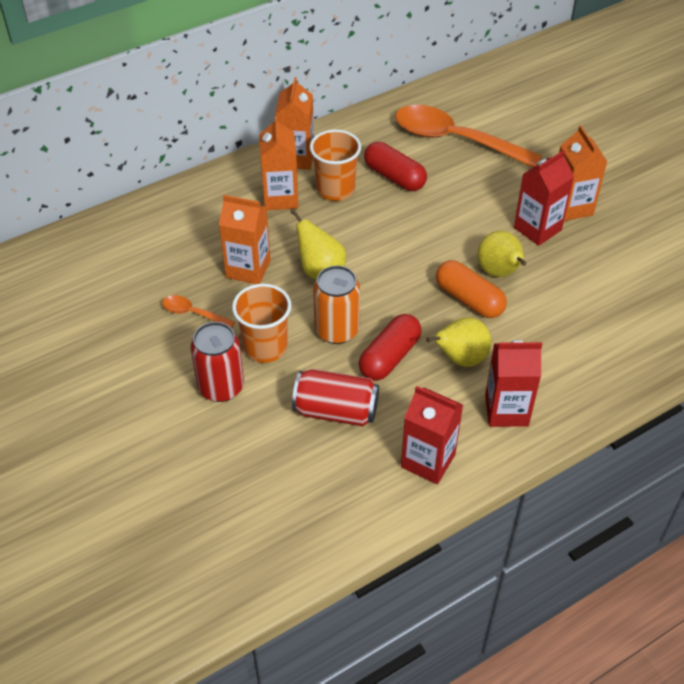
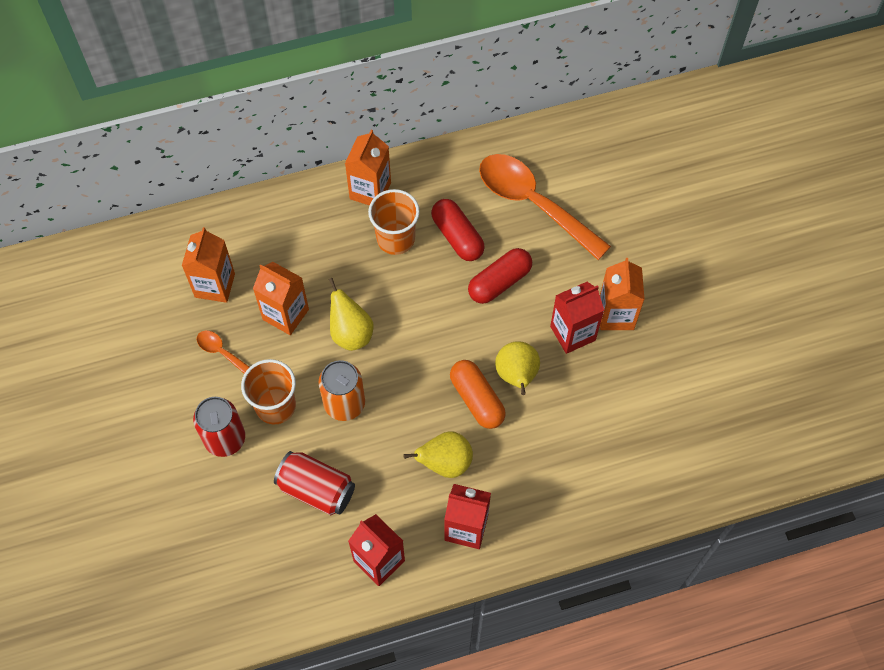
camera: 15 degrees right, 15 degrees up
orange carton [259,116,299,210] -> orange carton moved to [182,227,235,303]
red capsule [359,314,422,381] -> red capsule moved to [468,248,532,304]

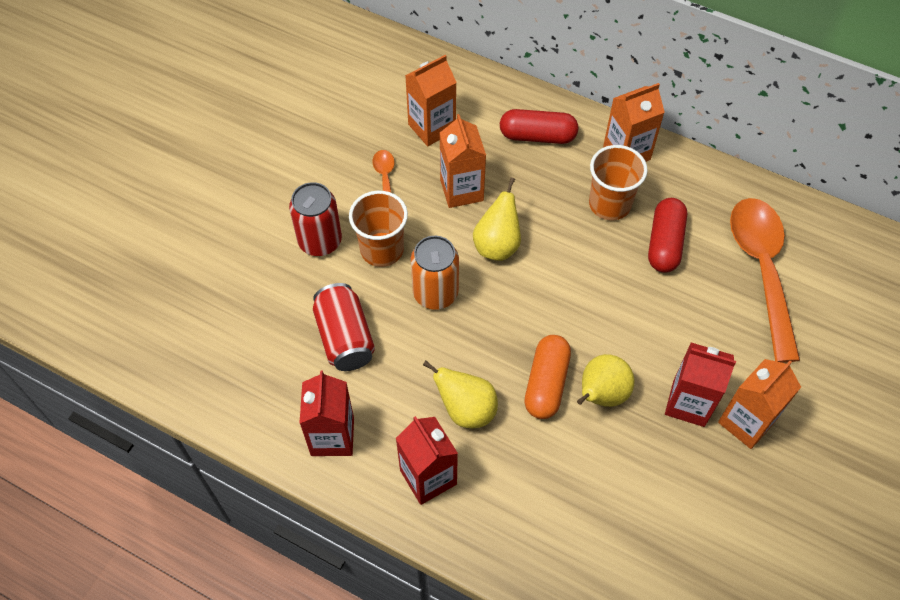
camera: 45 degrees right, 5 degrees down
red capsule [468,248,532,304] -> red capsule moved to [500,109,578,144]

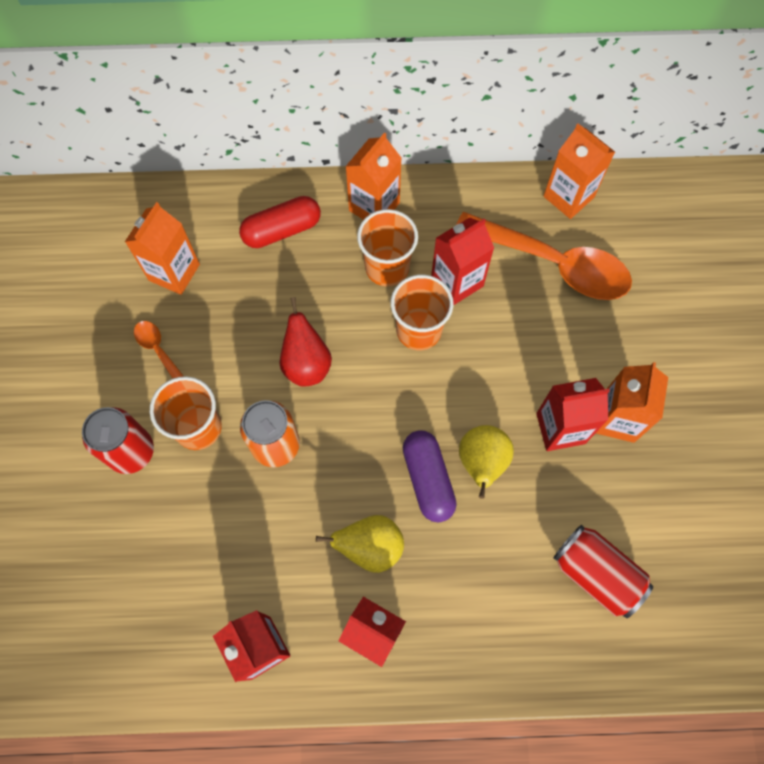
camera: 30 degrees left, 10 degrees up
red can [313,283,375,371] -> red can moved to [553,525,653,618]
orange carton [440,114,486,208] -> orange carton moved to [543,123,615,219]
yellow pear [473,178,521,261] -> red pear [279,297,332,386]
orange capsule [524,335,571,419] -> purple capsule [403,430,457,522]
red capsule [648,198,687,273] -> red carton [431,217,494,305]
orange spoon [730,198,800,363] -> orange spoon turned 150 degrees clockwise [456,212,632,300]
none -> orange cup [391,275,453,350]

